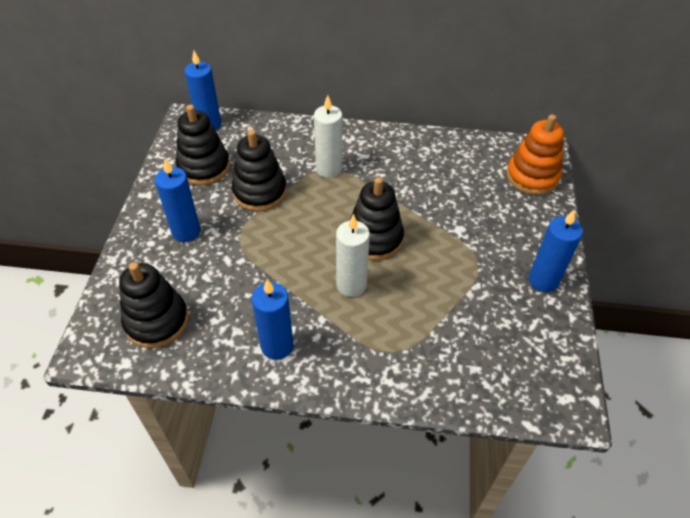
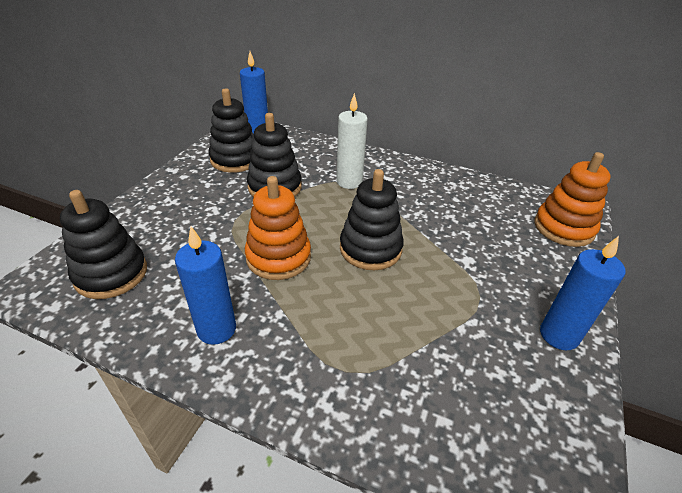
camera: 15 degrees right, 10 degrees down
blue candle [155,159,200,242] -> none
white candle [336,214,370,297] -> none
none -> orange stacking toy [245,176,311,280]

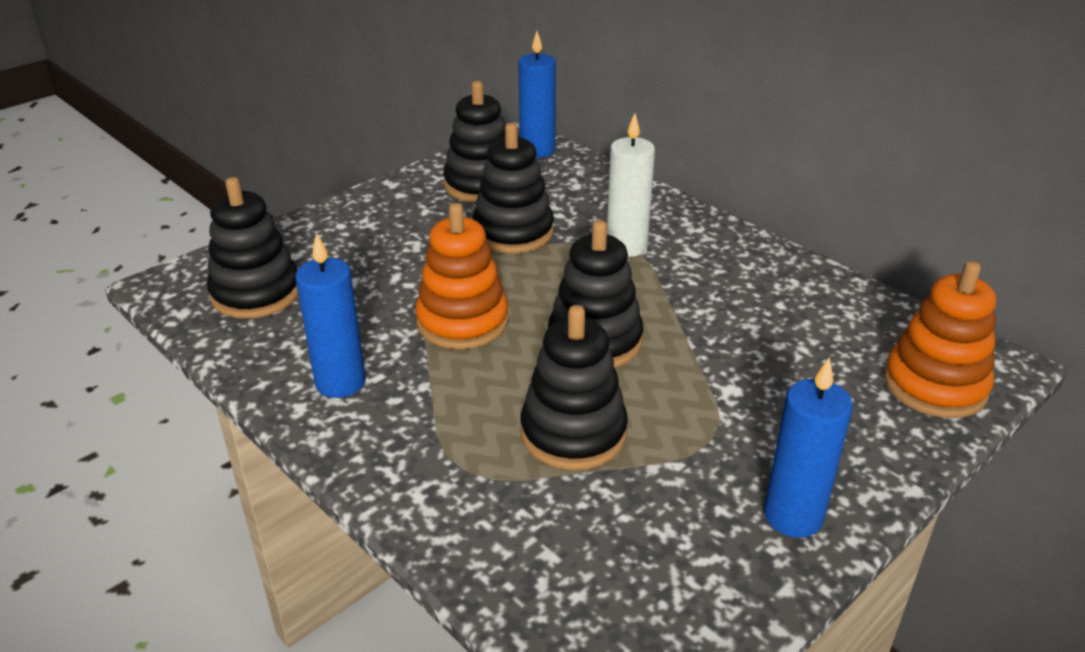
camera: 25 degrees right, 5 degrees down
none -> black stacking toy [520,305,628,470]

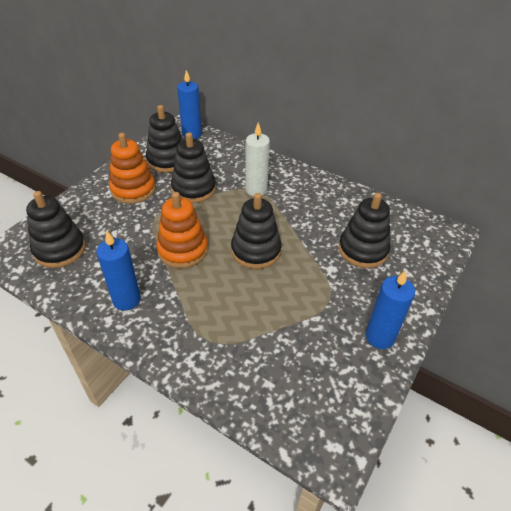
camera: 15 degrees left, 10 degrees up
black stacking toy [520,305,628,470] -> black stacking toy moved to [339,193,390,268]
orange stacking toy [884,261,996,418] -> orange stacking toy moved to [109,133,156,204]

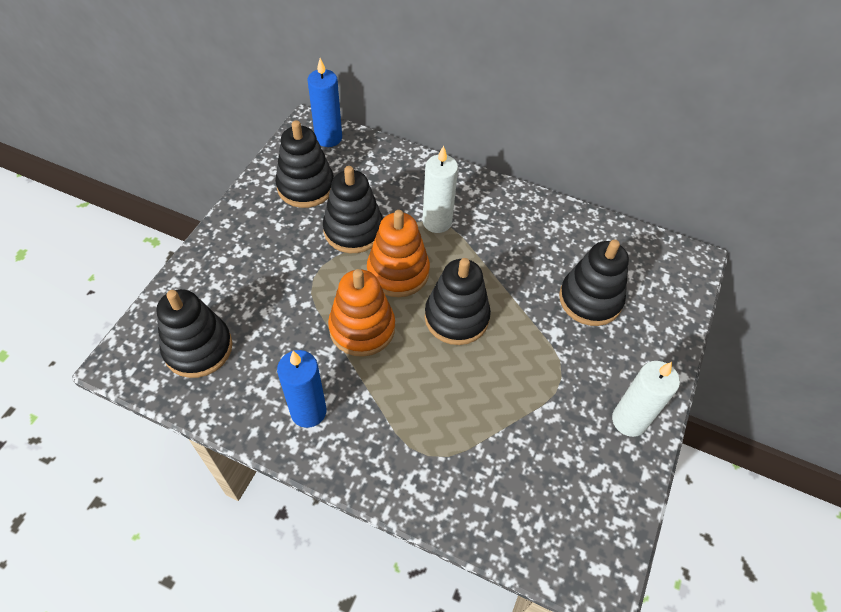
camera: 10 degrees left, 10 degrees up
orange stacking toy [109,133,156,204] -> orange stacking toy moved to [367,210,430,297]
blue candle [366,270,415,349] -> white candle [612,361,680,437]

